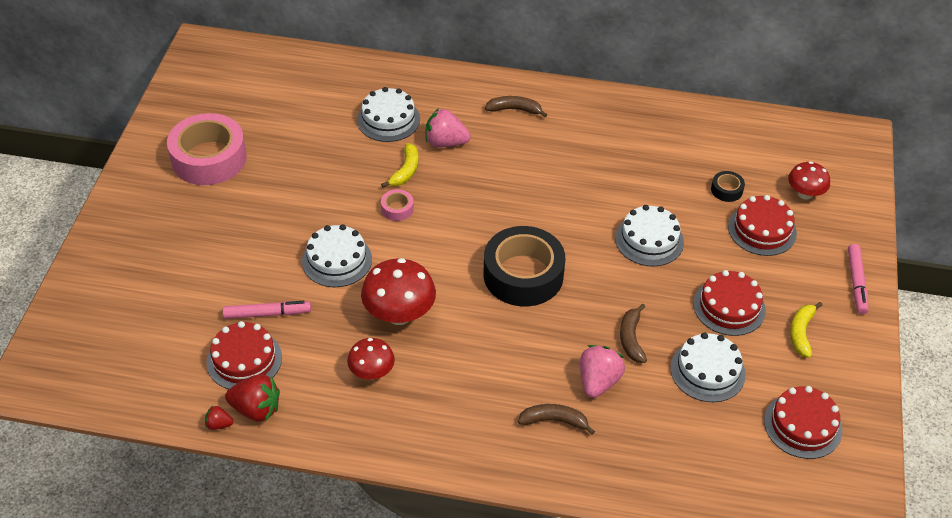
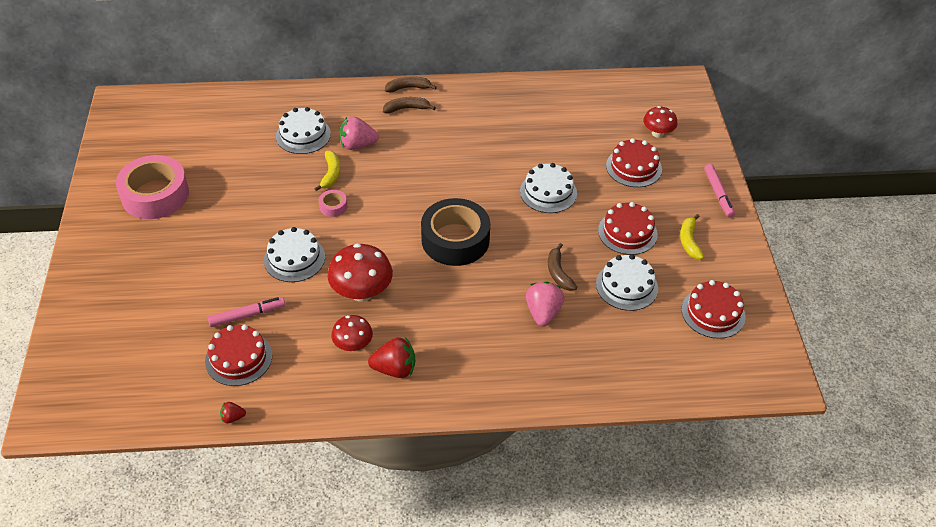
camera: 15 degrees left, 0 degrees up
red strawberry [225,374,280,422] -> red strawberry moved to [368,337,415,378]
brown banana [518,404,595,435] -> brown banana moved to [385,76,437,92]
black tape [711,171,745,202] -> none

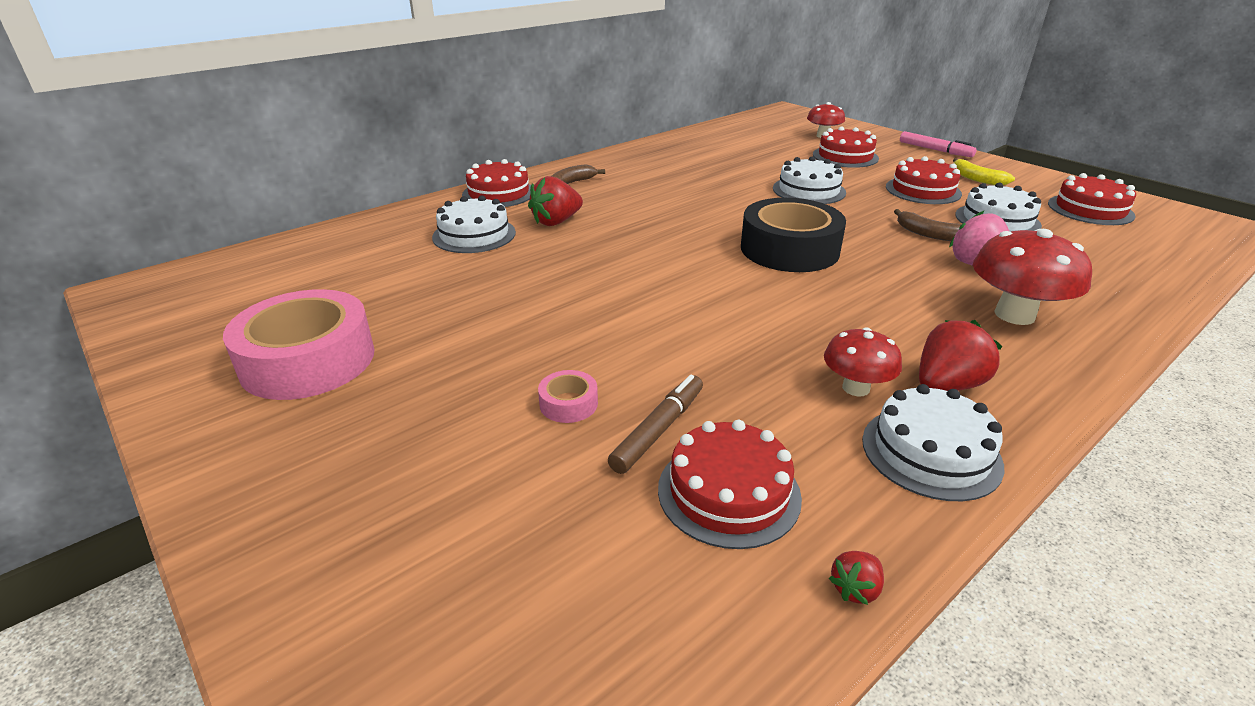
camera: 35 degrees left, 15 degrees down
pink marker [208,297,285,327] -> brown marker [608,375,703,474]
white cake [264,227,325,282] -> white cake moved to [862,384,1004,501]
yellow banana [314,151,340,191] -> none
pink tape [319,190,347,217] -> pink tape moved to [538,370,598,423]
red mushroom [328,243,393,302] -> red mushroom moved to [973,229,1092,325]
pink strawberry [339,116,379,150] -> red strawberry [528,176,583,226]
brown banana [385,76,437,92] -> none
none -> red cake [462,159,531,207]

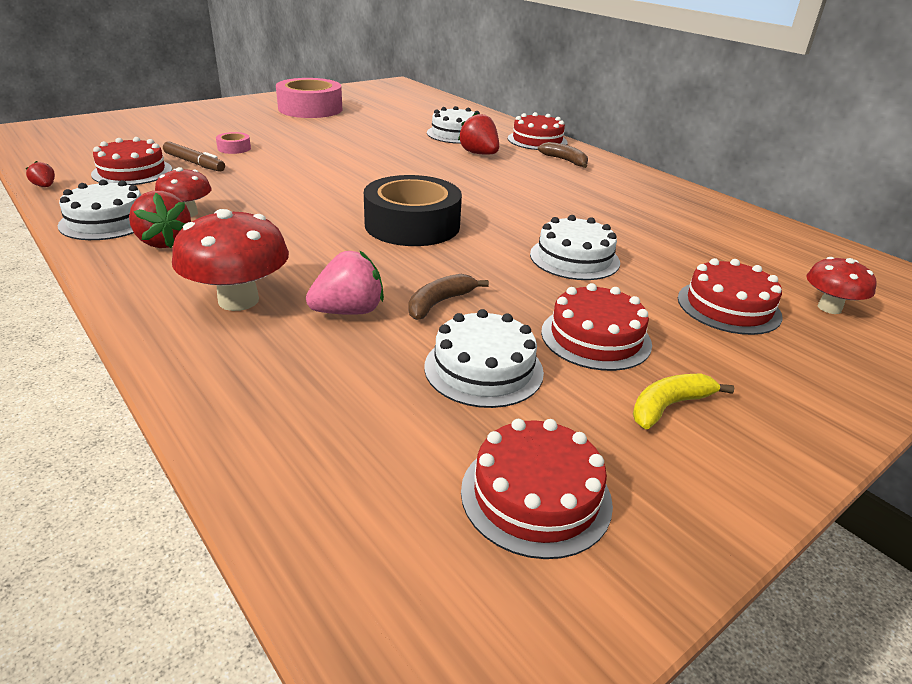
camera: 90 degrees right, 0 degrees up
pink marker [900,131,977,157] -> none

